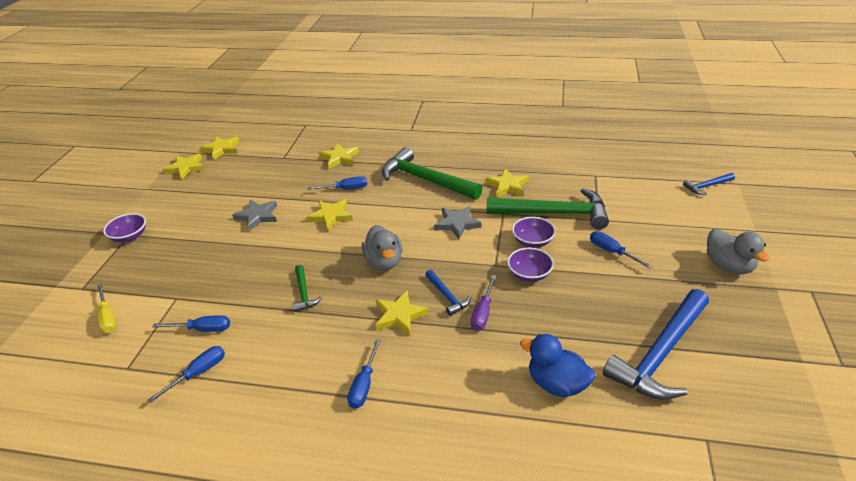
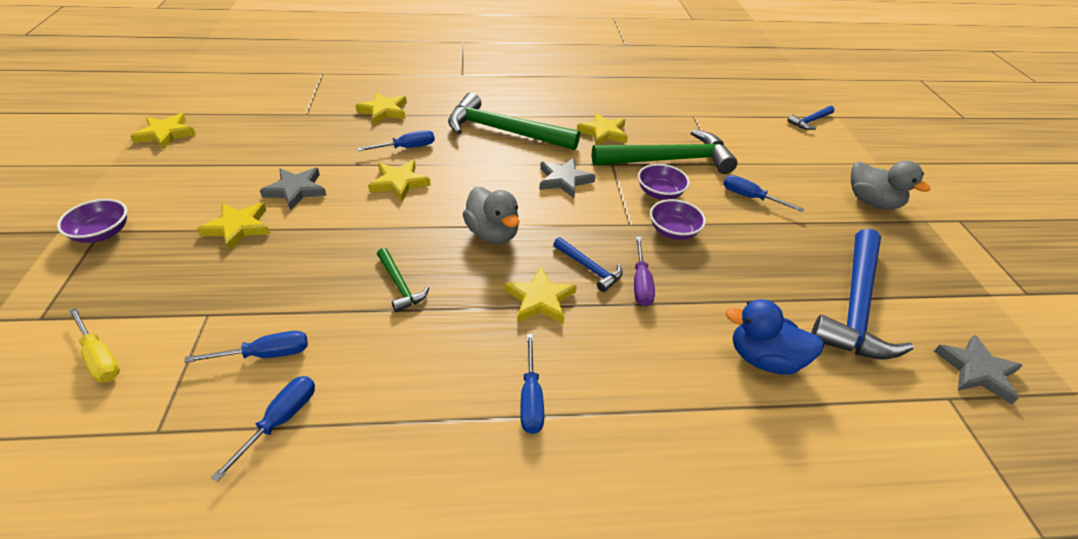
camera: 20 degrees left, 5 degrees up
yellow star [200,136,239,160] -> yellow star moved to [197,203,270,251]
none -> grey star [934,335,1023,404]

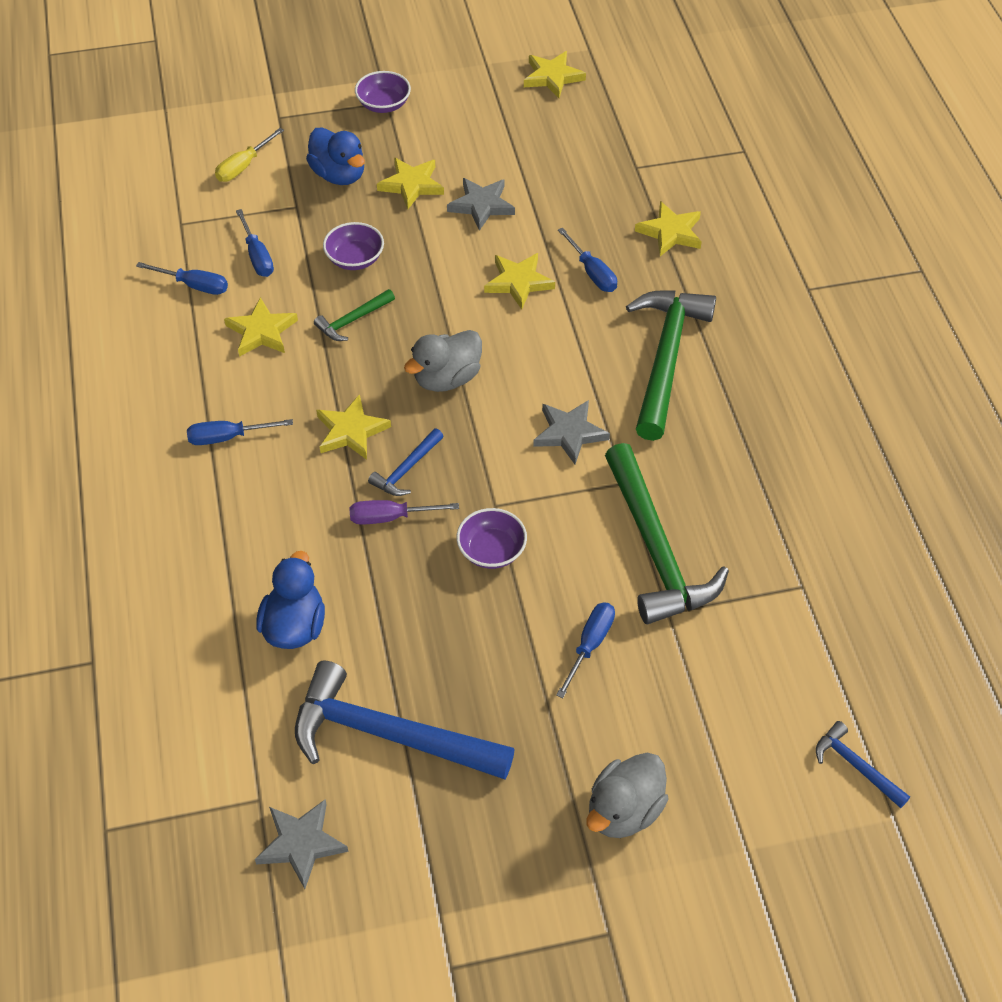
camera: 85 degrees right, 10 degrees up
yellow star [577,113,628,145] -> yellow star moved to [224,297,298,357]
purple bowl [638,164,690,200] -> purple bowl moved to [323,222,384,270]
none -> blue duck [306,127,365,185]

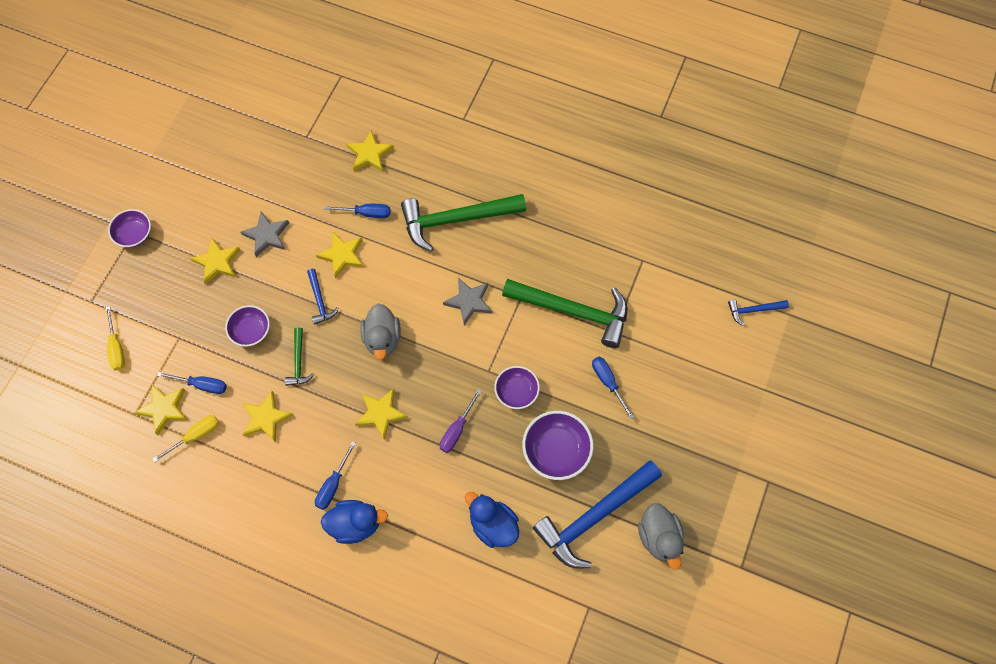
camera: 55 degrees left, 15 degrees up
blue screwdriver [136,262,228,295] -> yellow screwdriver [153,415,219,463]
grey star [255,799,348,889] -> none
blue duck [306,127,365,185] -> blue duck moved to [321,500,388,544]
blue hammer [368,428,444,496] -> blue hammer moved to [307,269,338,325]
yellow star [524,51,586,98] -> yellow star moved to [135,385,187,435]
grey duck [586,752,668,838] -> grey duck moved to [638,503,684,570]
green hammer [626,290,716,441] -> green hammer turned 60 degrees counterclockwise [401,194,526,252]
none -> purple bowl [522,411,594,480]

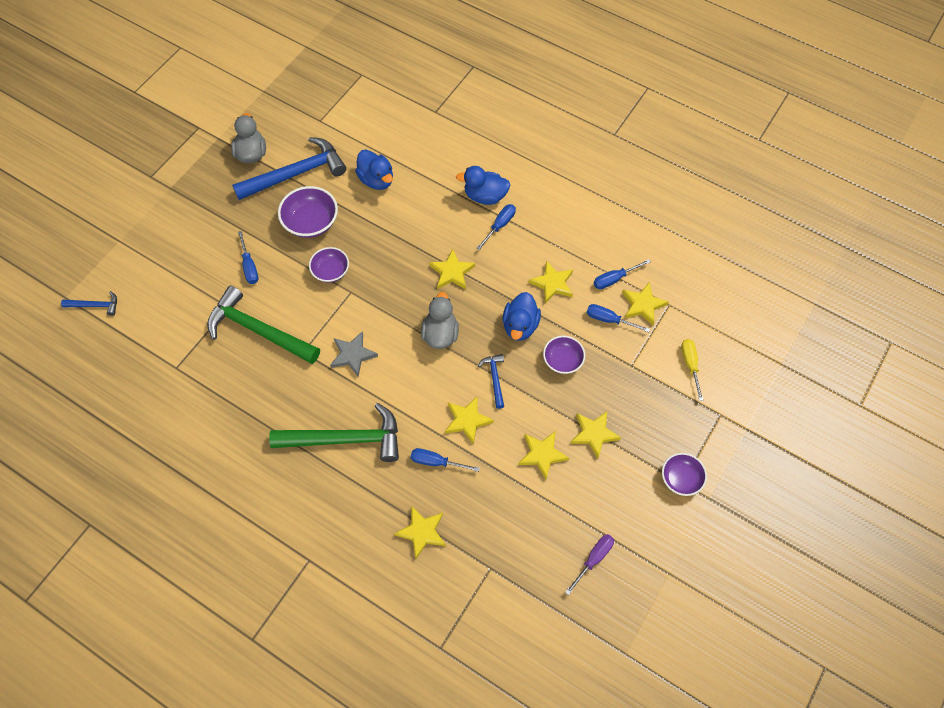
camera: 170 degrees left, 5 degrees down
yellow screwdriver [153,415,219,463] -> blue screwdriver [594,259,651,289]
grey star [241,212,289,257] -> yellow star [518,431,569,479]
green hammer [285,328,314,386] -> blue duck [503,292,541,341]
purple screwdriver [440,389,482,453] -> purple screwdriver moved to [565,534,614,595]

